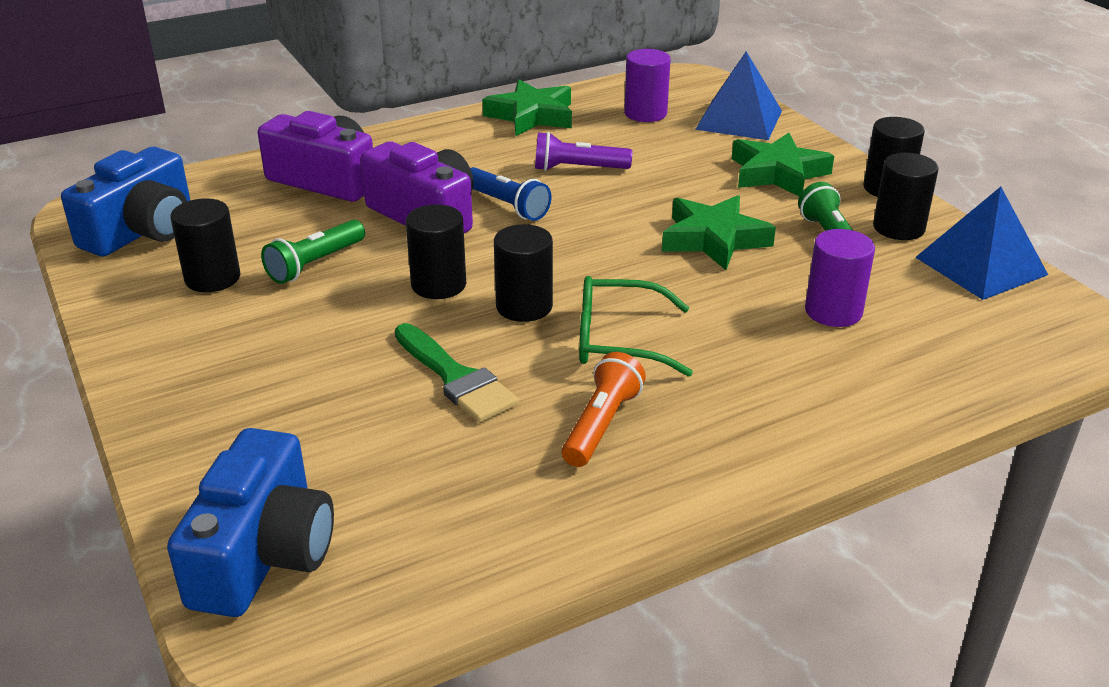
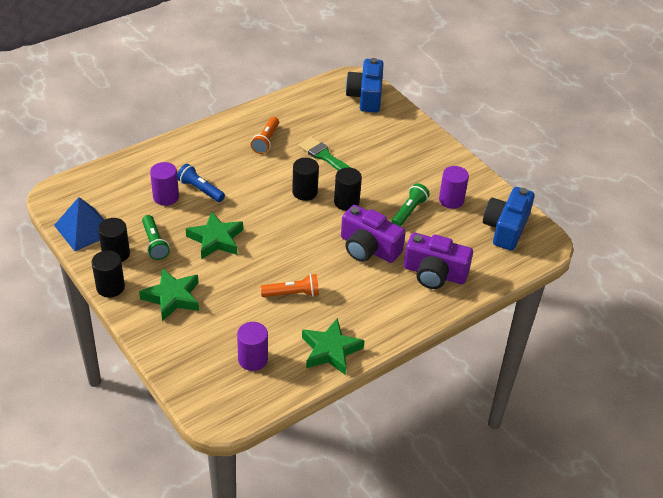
camera: 170 degrees right, 10 degrees up
black cylinder [170,198,240,292] -> purple cylinder [439,166,469,209]
blue flashlight [470,167,552,221] -> blue flashlight moved to [177,164,225,202]
purple flashlight [535,132,632,171] -> orange flashlight [260,274,319,297]
green glasses [579,276,693,377] -> none
blue pyramid [695,51,782,140] -> none

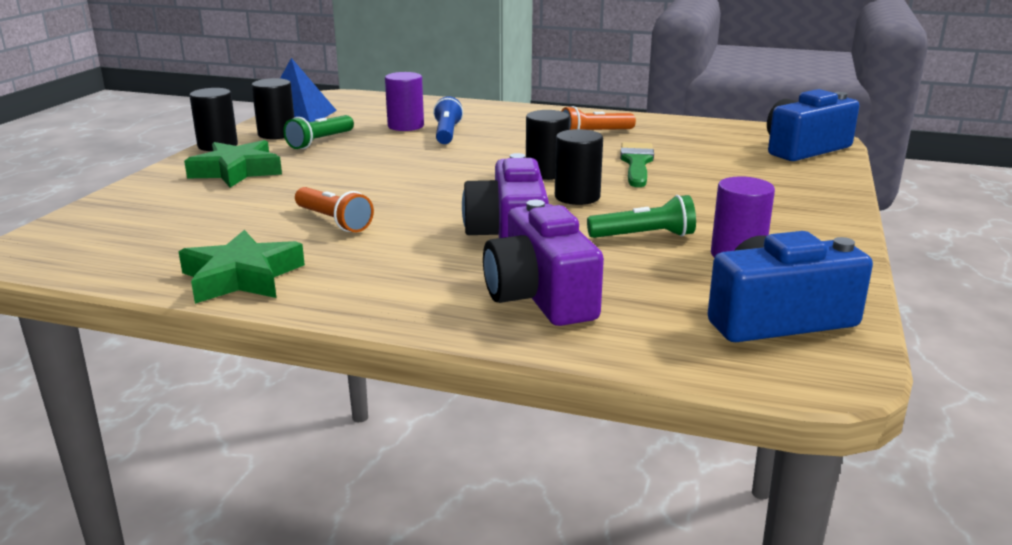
camera: 55 degrees right, 20 degrees down
green star [186,211,243,259] -> none
purple cylinder [237,322,268,371] -> none

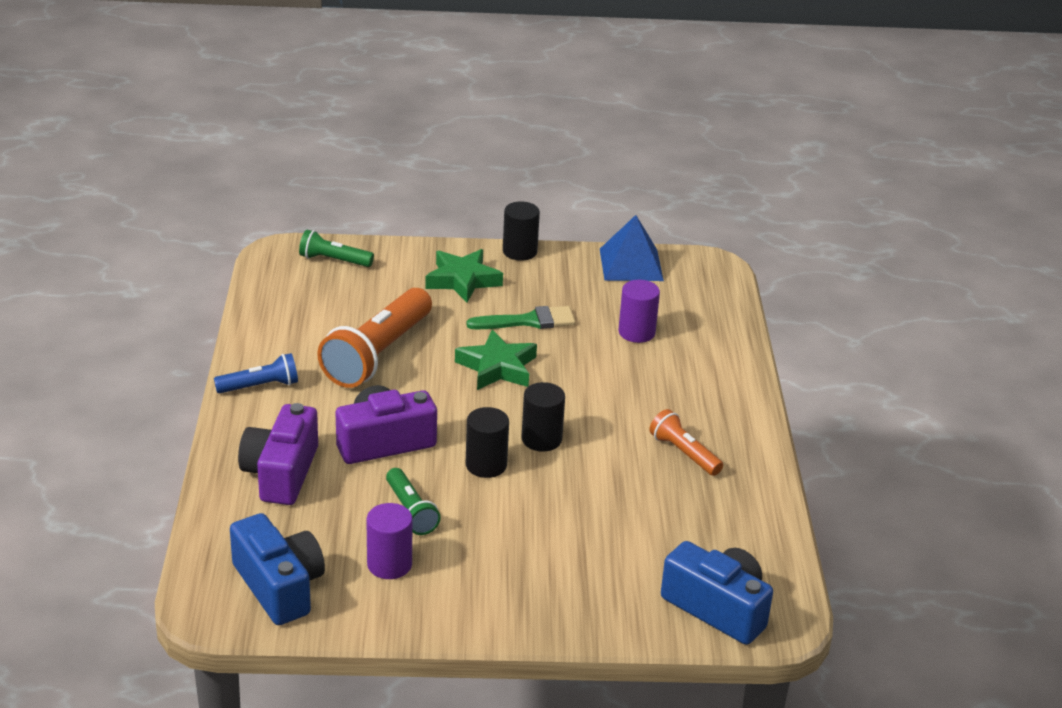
camera: 70 degrees right, 10 degrees up
green star [179,230,305,304] -> green star moved to [455,330,537,390]
black cylinder [252,78,294,139] -> none
green flashlight [283,115,354,149] -> green flashlight moved to [299,230,374,267]
orange flashlight [295,187,374,232] -> orange flashlight [317,288,432,388], size x1.93
blue flashlight [433,96,463,144] -> blue flashlight moved to [214,353,298,393]
purple camera [483,200,604,326] -> purple camera turned 45 degrees counterclockwise [238,403,318,505]
green brush [620,142,654,187] -> green brush moved to [466,306,575,329]

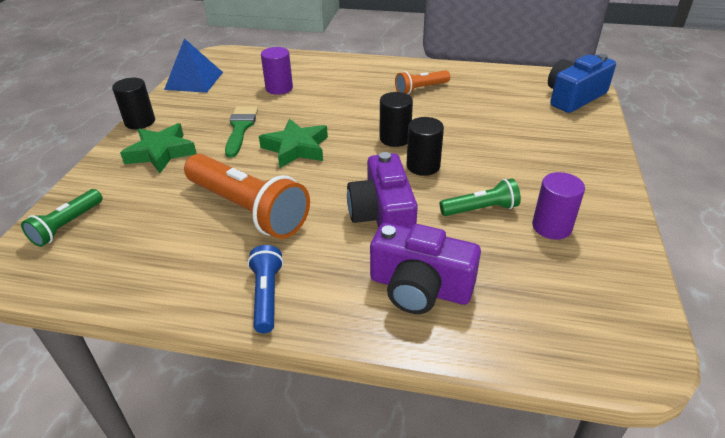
camera: 75 degrees left, 5 degrees up
blue camera [230,513,325,625] -> none

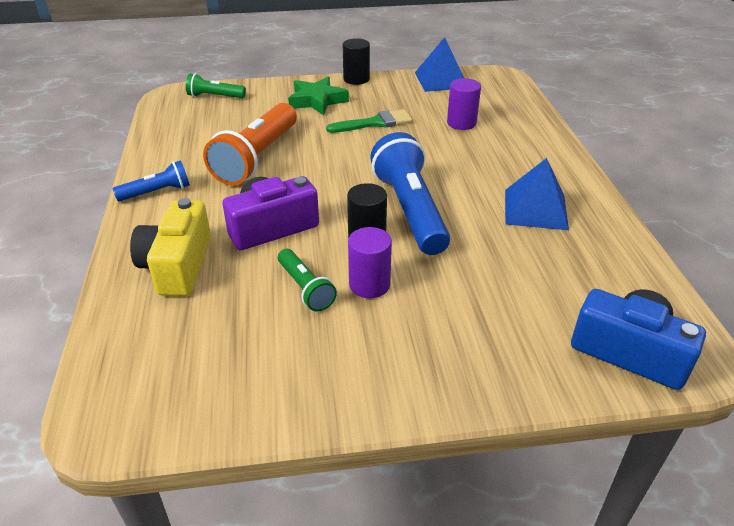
camera: 70 degrees right, 0 degrees up
green star [259,119,328,168] -> none
purple camera [370,223,481,314] -> yellow camera [130,198,211,296]
black cylinder [380,92,413,147] -> blue flashlight [370,132,450,255]
orange flashlight [395,70,450,94] -> blue pyramid [505,158,569,230]
purple cylinder [532,172,585,240] -> purple cylinder moved to [348,227,392,298]

